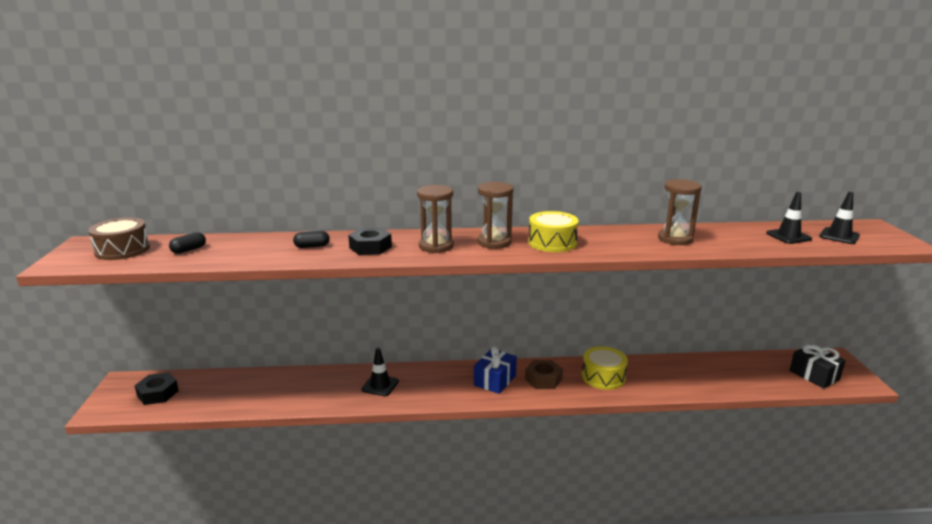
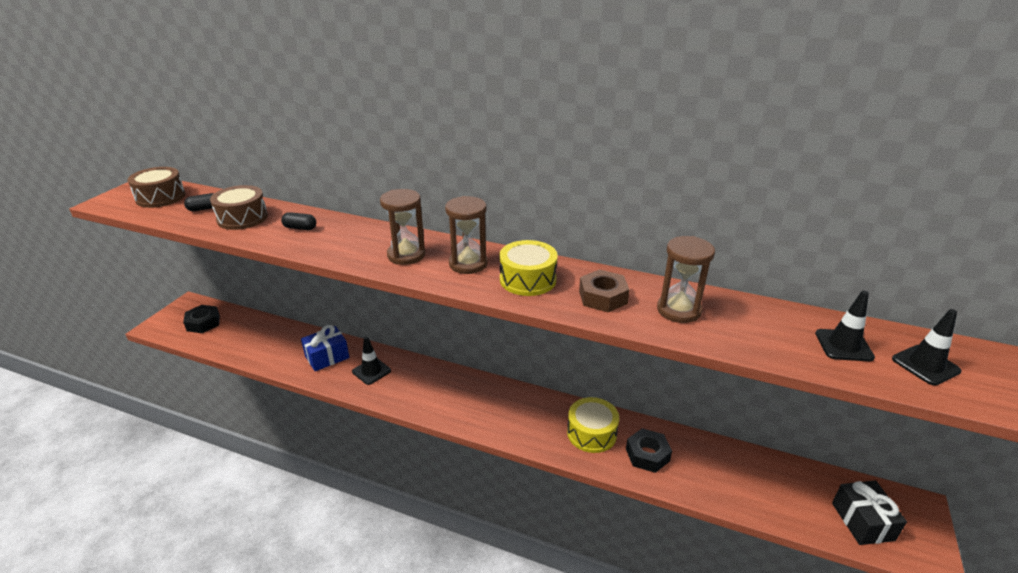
camera: 25 degrees right, 10 degrees up
black nut [348,227,392,255] -> black nut moved to [626,428,672,473]
blue gift [474,346,517,394] -> blue gift moved to [301,325,349,371]
brown nut [525,360,563,389] -> brown nut moved to [579,269,630,312]
none -> brown drum [210,185,268,230]

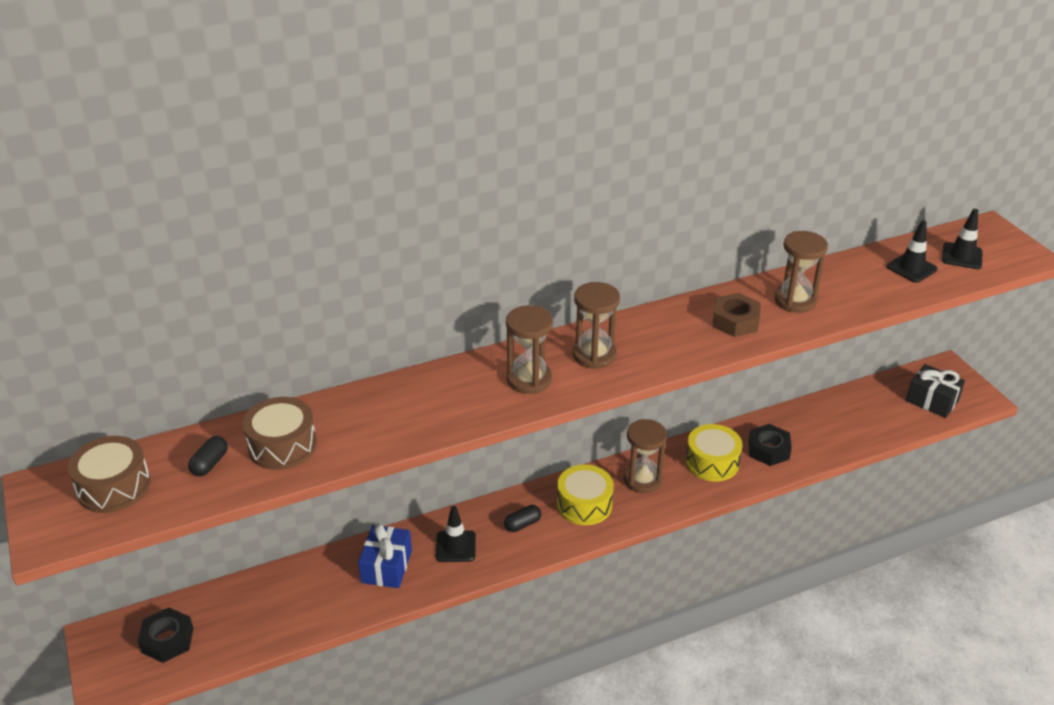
camera: 45 degrees left, 5 degrees up
black capsule [281,212,316,230] -> black capsule moved to [504,505,541,532]
yellow drum [499,240,558,296] -> yellow drum moved to [557,464,614,525]
none -> brown hourglass [623,419,667,493]

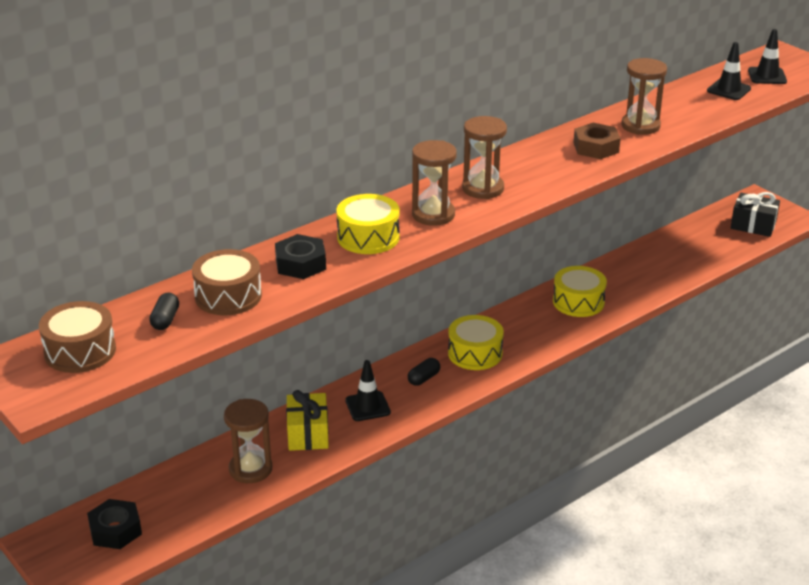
camera: 15 degrees left, 5 degrees down
blue gift [358,524,412,588] -> yellow gift [286,390,329,451]
brown hourglass [623,419,667,493] -> brown hourglass moved to [224,399,272,483]
black nut [748,424,792,466] -> black nut moved to [275,234,326,279]
none -> yellow drum [336,194,399,254]

